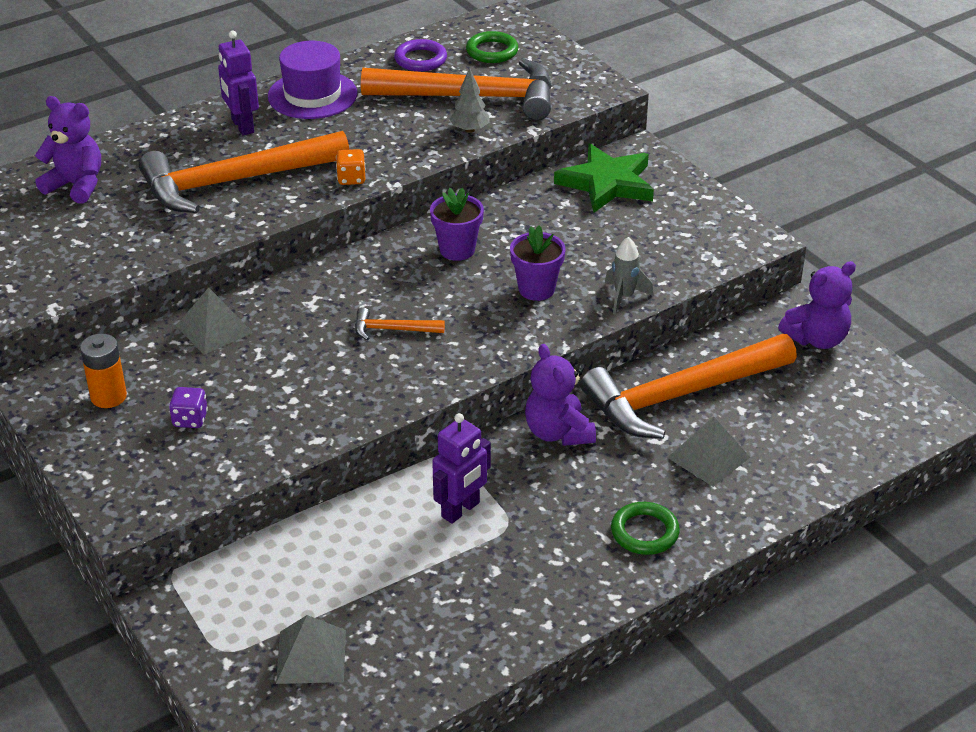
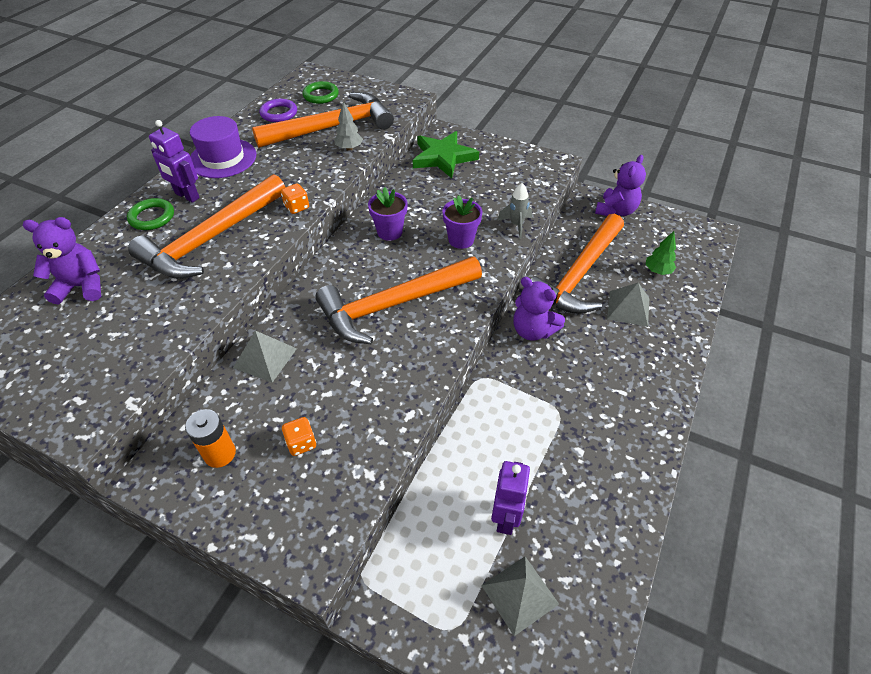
camera: 30 degrees left, 10 degrees up
purple dice [169,387,208,428] -> orange dice [282,417,316,456]
orange hammer [355,307,445,340] -> orange hammer [315,256,482,344], size x2.42
purple robot [432,413,491,524] -> purple robot moved to [491,461,531,535]
green ring [611,502,680,555] -> green ring moved to [127,198,174,230]
none -> green tree [646,231,676,275]

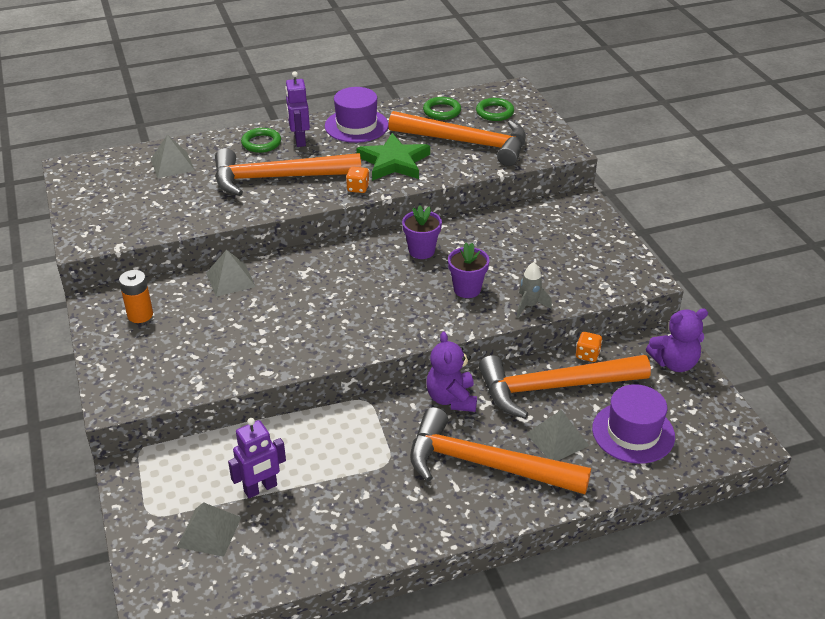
camera: 45 degrees right, 10 degrees down
purple teddy bear [23,217,101,304] -> grey pyramid [151,135,195,178]
purple ring [260,99,297,122] -> green ring [423,97,461,120]
orange dice [282,417,316,456] -> orange dice moved to [576,332,602,362]
orange hammer [315,256,482,344] -> orange hammer moved to [410,407,591,494]
grey tree [334,101,363,151] -> none
green star [413,131,479,178] -> green star moved to [356,133,430,181]
green tree [646,231,676,275] -> purple hat [592,384,675,464]

